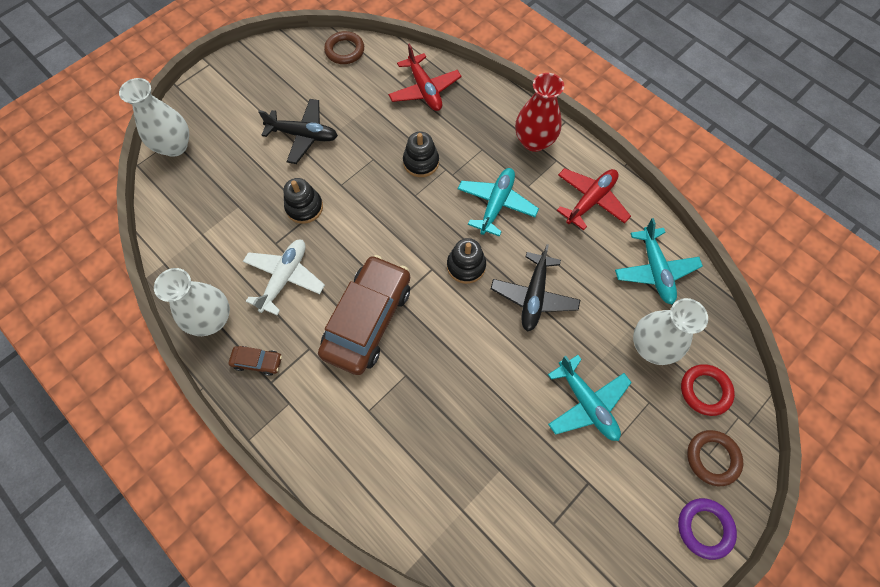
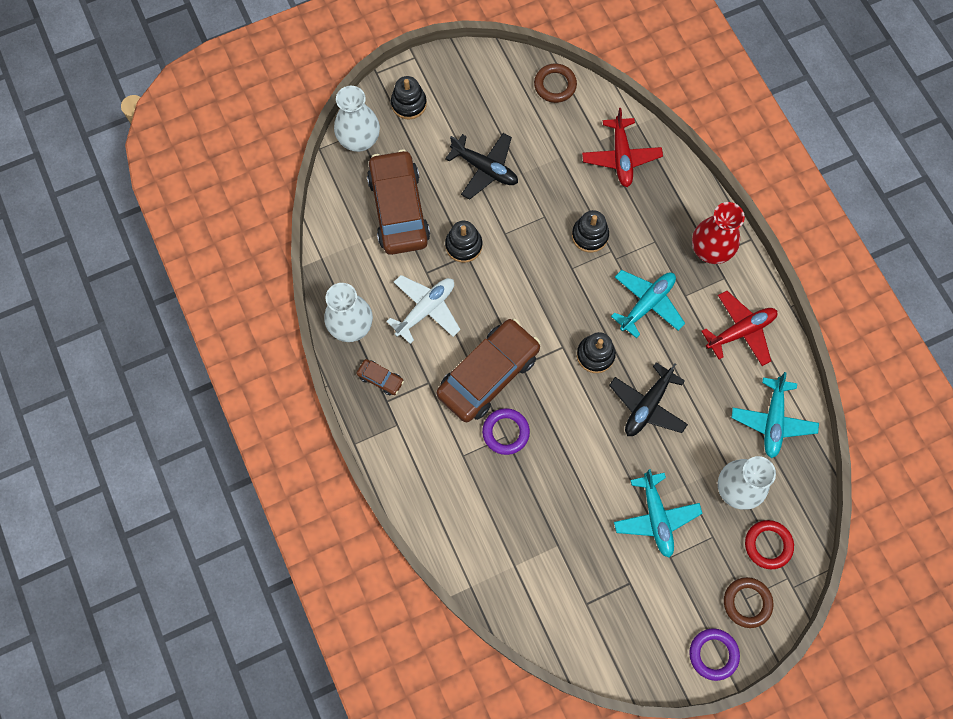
camera: 20 degrees right, 5 degrees up
none -> brown car [367,149,430,255]
none -> black stacking toy [391,76,427,119]
none -> purple ring [482,408,530,455]

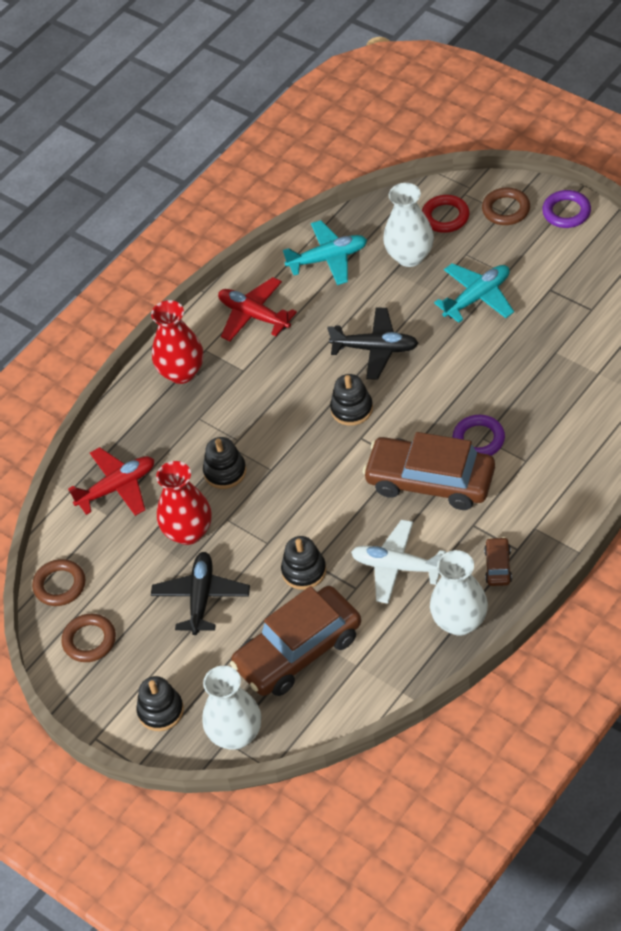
camera: 110 degrees left, 20 degrees down
turquoise plane [611,270,685,338] -> none
none -> brown ring [61,614,116,662]
none -> red vase [156,461,212,545]

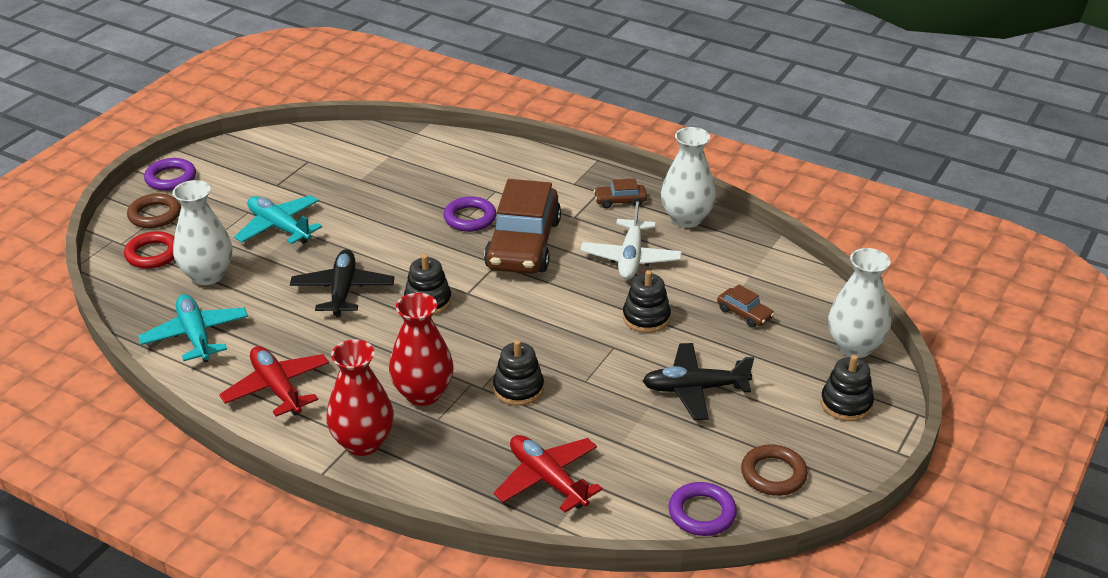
camera: 105 degrees left, 15 degrees down
brown ring [32,559,85,606] -> purple ring [668,482,737,536]
red vase [156,461,212,545] -> red vase moved to [389,293,454,406]
red plane [218,277,297,341] -> red plane turned 120 degrees clockwise [219,346,329,417]
brown car [230,586,361,696] -> brown car [717,285,774,328], size x0.42

